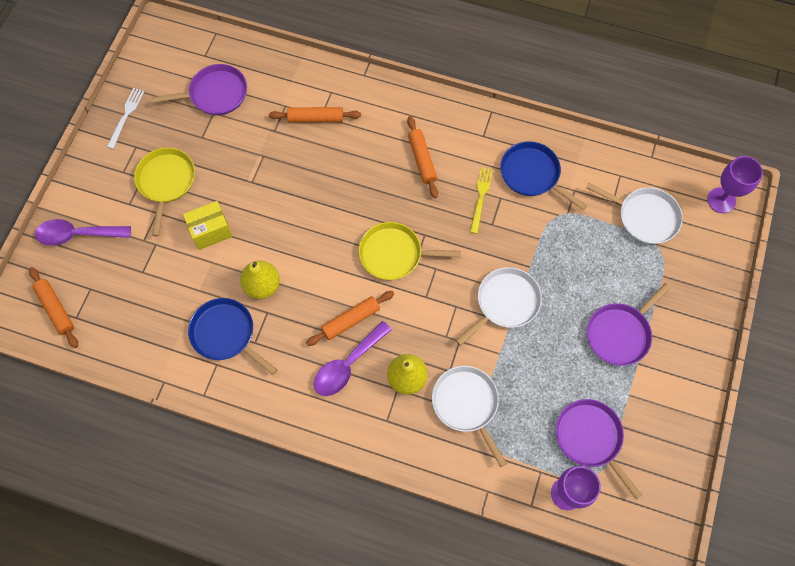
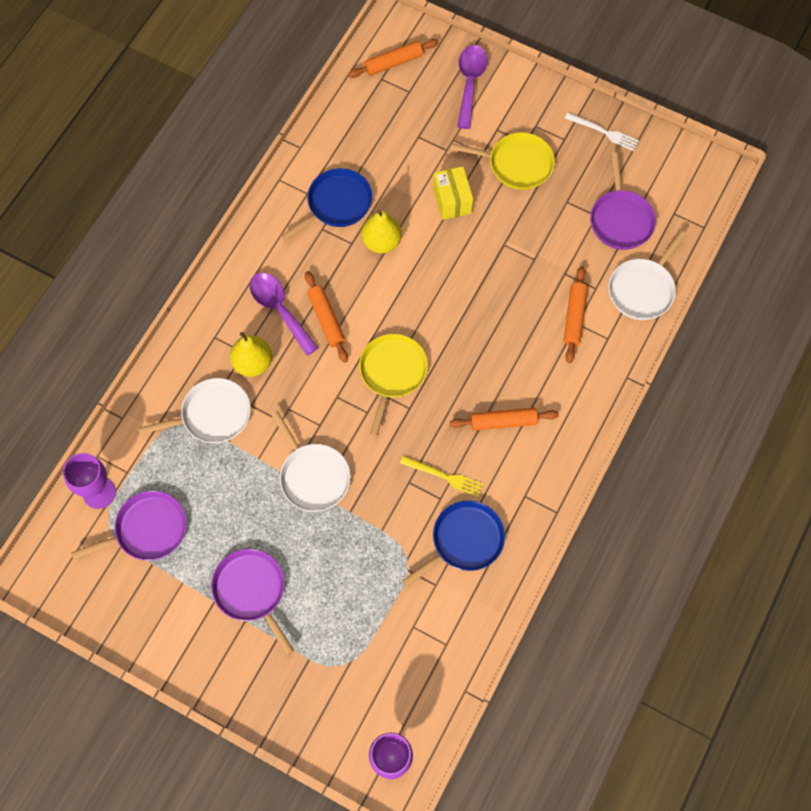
camera: 100 degrees right, 0 degrees up
white pan [587,183,683,244] -> white pan moved to [608,231,686,320]

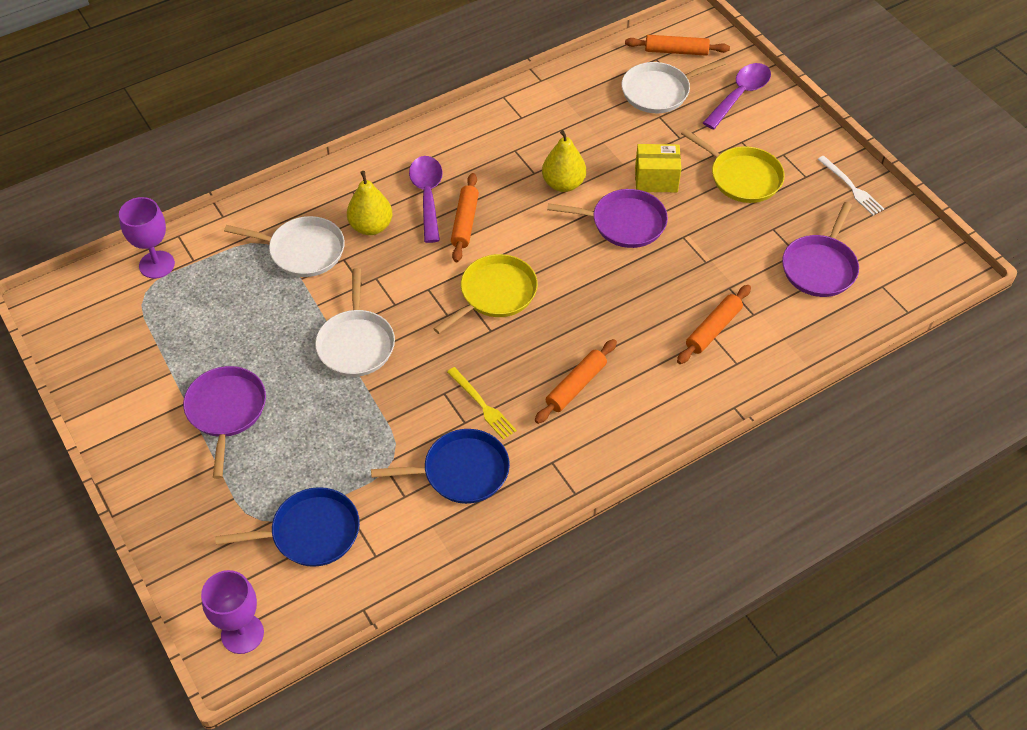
camera: 30 degrees right, 15 degrees down
purple pan [71,491,187,561] -> purple pan moved to [547,189,668,248]
blue pan [281,168,373,241] -> blue pan moved to [215,487,360,567]
yellow box [433,166,473,220] -> yellow box turned 75 degrees clockwise [635,144,681,192]
orange rolling pin [450,408,559,431] -> orange rolling pin turned 75 degrees counterclockwise [535,339,617,424]
white pan [608,231,686,320] -> white pan moved to [621,59,726,113]

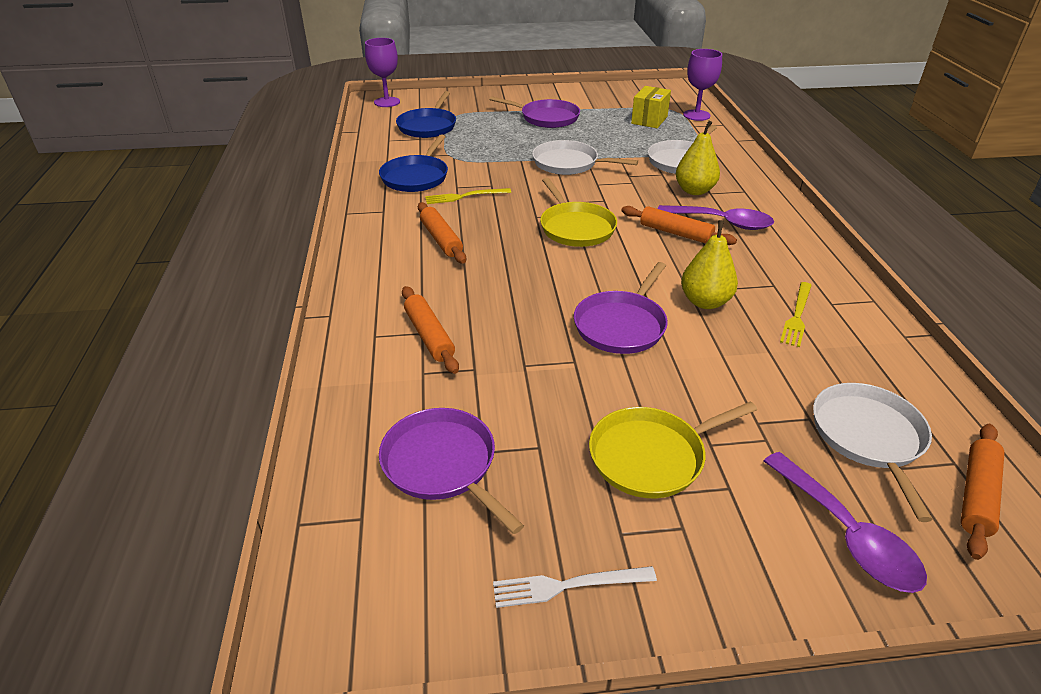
camera: 115 degrees right, 15 degrees down
yellow box [635,144,681,192] -> yellow box moved to [631,86,671,128]
none -> yellow fork [780,282,812,347]

